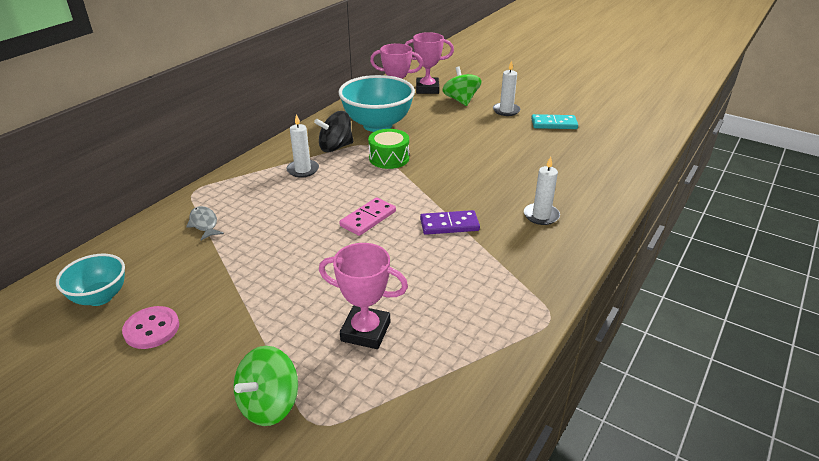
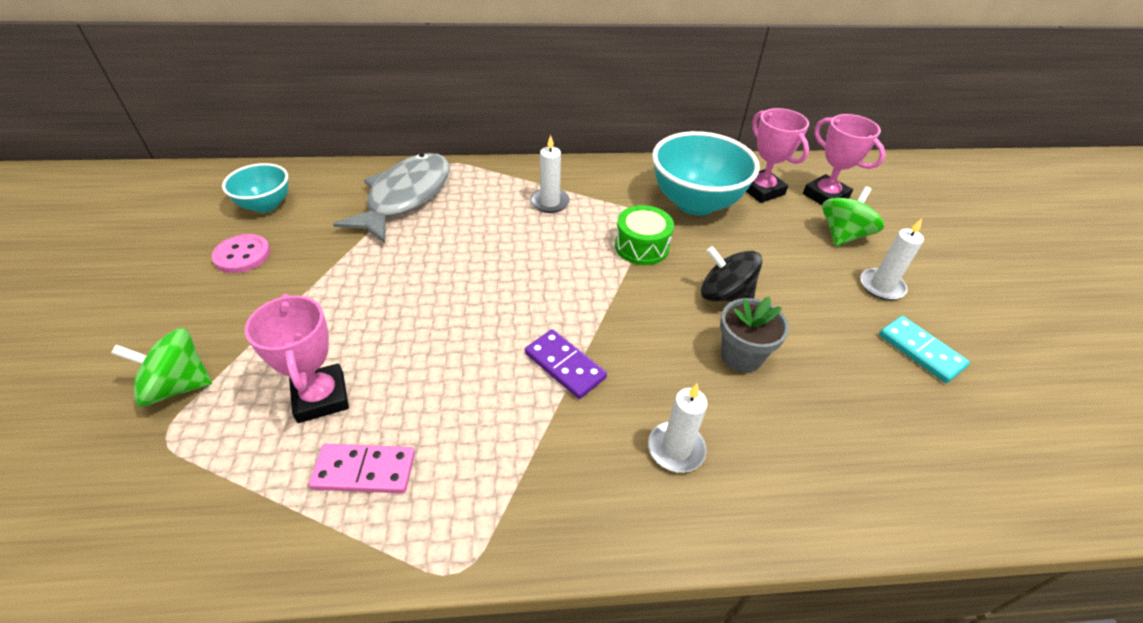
camera: 50 degrees right, 10 degrees up
grey fish [186,206,224,240] -> grey fish [333,153,450,243], size x2.32
black spinning top [314,111,353,152] -> black spinning top moved to [701,246,762,302]
pink domino [339,197,396,236] -> pink domino moved to [309,444,415,493]
none -> grey flower pot [720,296,789,373]

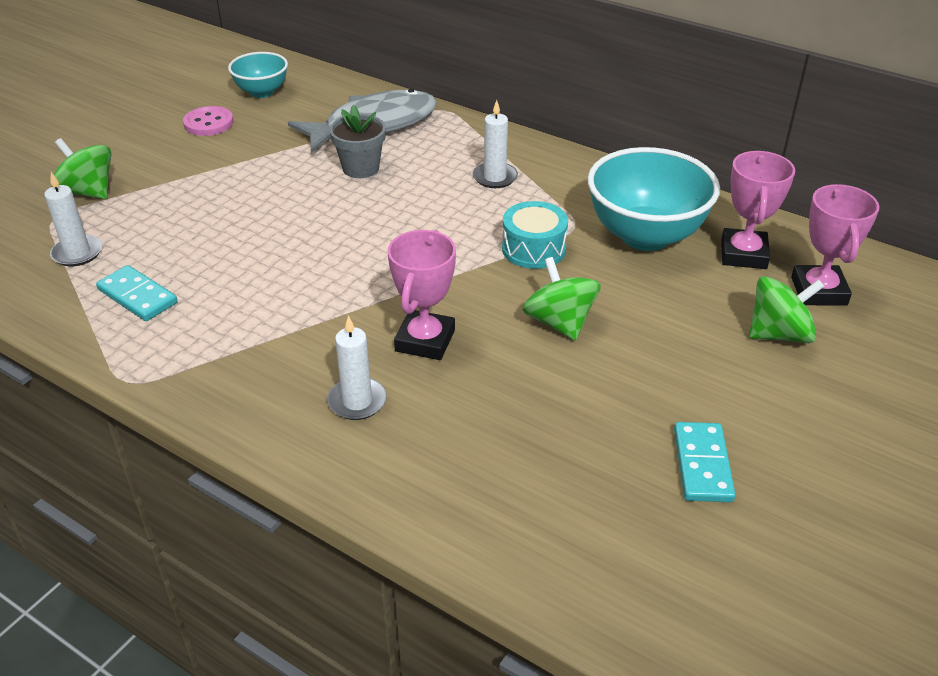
camera: 40 degrees right, 5 degrees down
pink trophy [245,294,349,423] -> pink trophy moved to [388,230,456,360]
pink domino [309,444,415,493] -> turquoise domino [96,265,178,321]
purple domino [525,329,607,399] -> none
green drum [615,205,674,265] -> turquoise drum [502,201,568,269]
black spinning top [701,246,762,302] -> green spinning top [522,257,601,341]
grey flower pot [720,296,789,373] -> grey flower pot moved to [329,105,386,178]
white candle [860,219,924,300] -> white candle moved to [44,172,102,266]

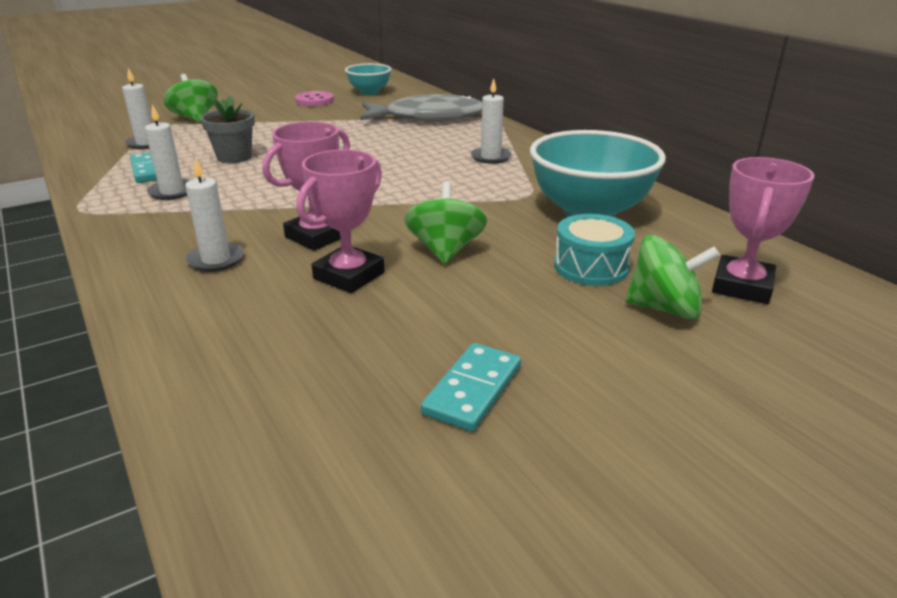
camera: 25 degrees right, 10 degrees down
grey flower pot [329,105,386,178] -> grey flower pot moved to [200,95,255,163]
turquoise drum [502,201,568,269] -> turquoise drum moved to [554,214,635,286]
pink trophy [721,151,795,269] -> pink trophy moved to [296,149,385,293]
none -> white candle [145,104,190,200]

